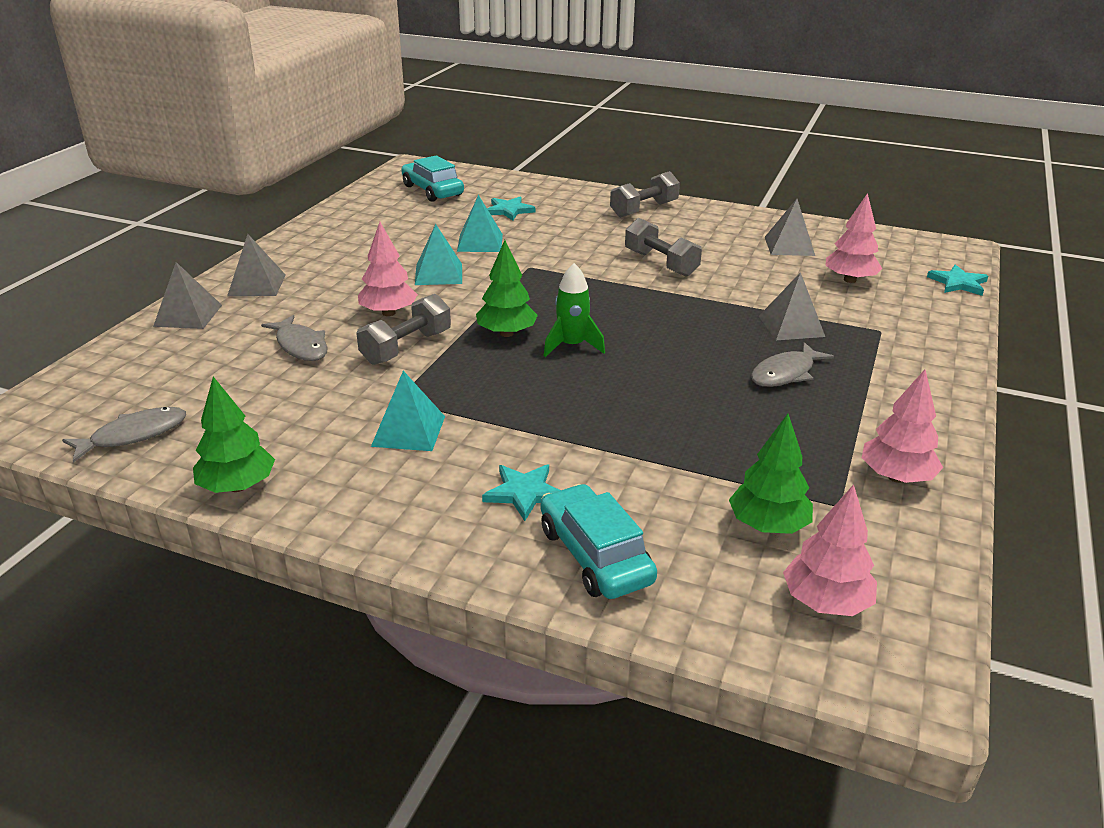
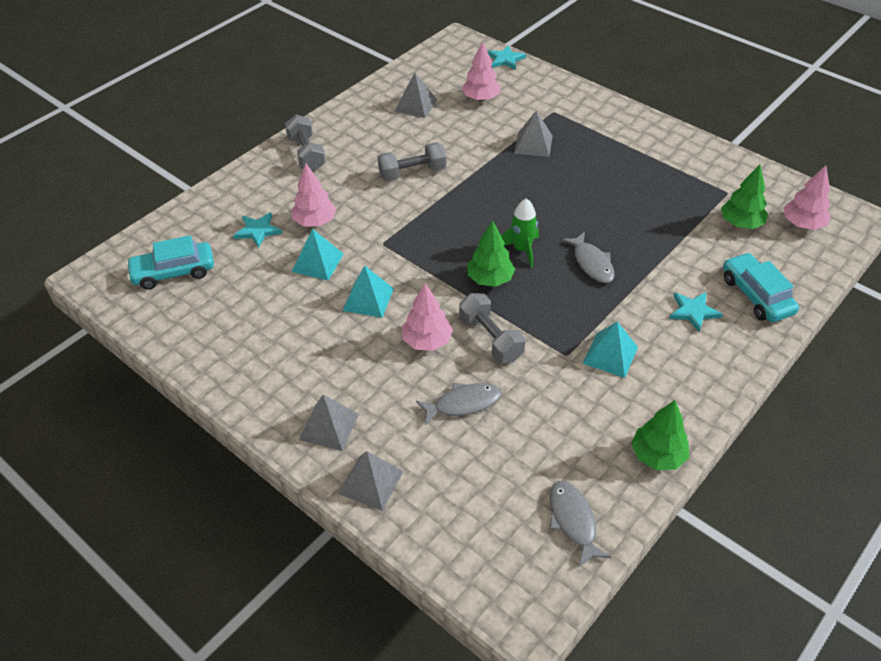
camera: 70 degrees left, 15 degrees up
turquoise car [540,484,657,599] -> turquoise car turned 75 degrees clockwise [723,252,799,322]
grey fish [751,342,834,387] -> grey fish moved to [562,232,615,283]
pink tree [862,369,943,483] -> pink tree moved to [291,164,336,226]

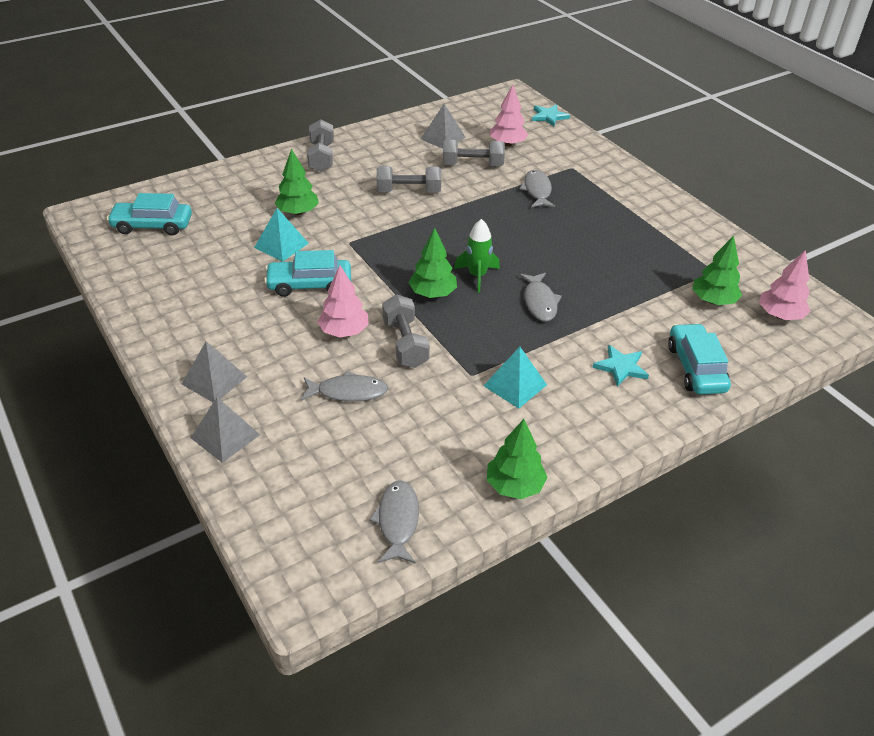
camera: 15 degrees right, 5 degrees down
turquoise star [233,212,282,248] -> none
pink tree [291,164,336,226] -> green tree [275,148,319,215]
turquoise pyramid [342,266,394,318] -> turquoise car [264,250,351,297]
grey pyramid [514,111,553,157] -> grey fish [519,170,555,208]
none -> grey dumbbell [443,140,505,166]

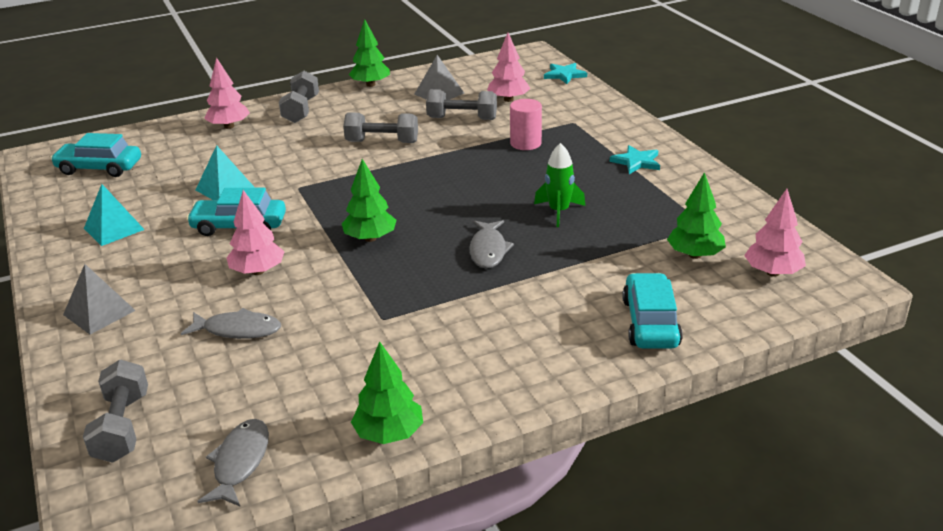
camera: 10 degrees right, 10 degrees down
grey pyramid [191,397,260,463] -> none
green tree [275,148,319,215] -> green tree moved to [349,19,390,87]
grey dumbbell [382,294,430,368] -> grey dumbbell moved to [83,360,148,463]
green rocket [454,219,500,293] -> green rocket moved to [534,143,585,227]
turquoise pyramid [483,347,547,409] -> turquoise pyramid moved to [84,184,145,246]
grey fish [519,170,555,208] -> pink cylinder [510,99,542,150]
turquoise star [592,345,649,387] -> turquoise star moved to [610,145,660,174]
none -> pink tree [204,57,250,129]

